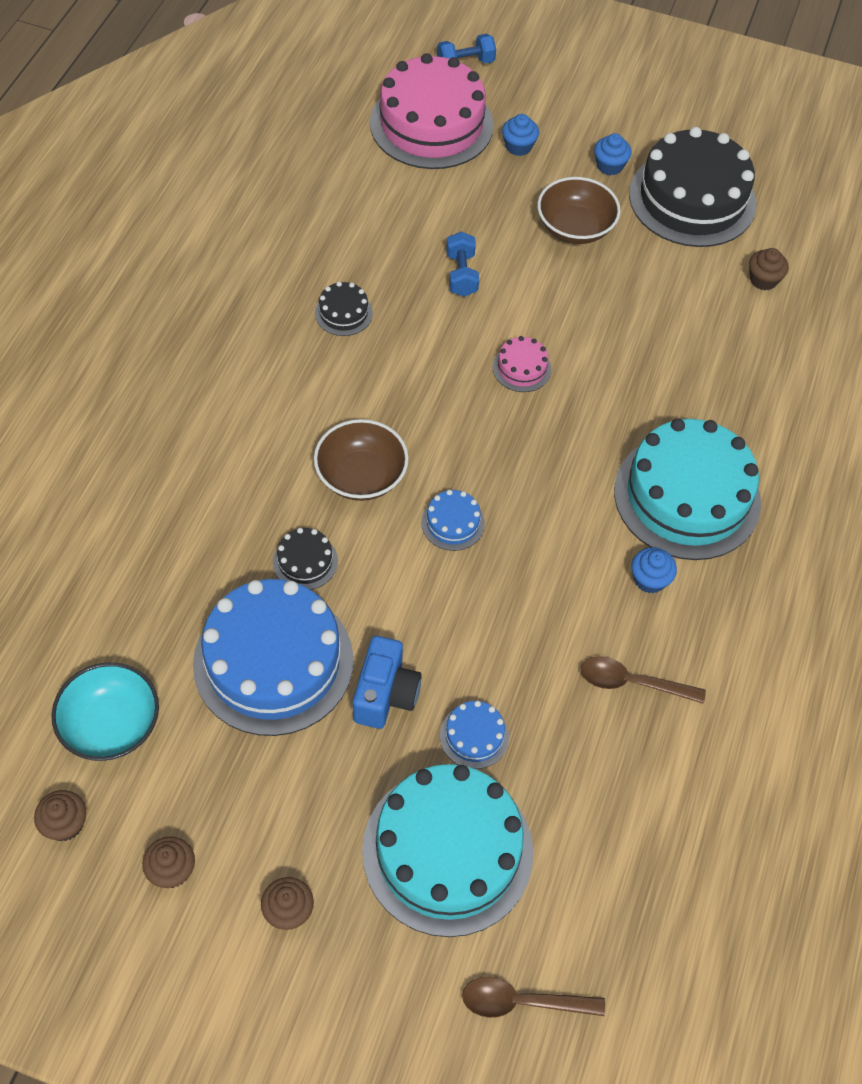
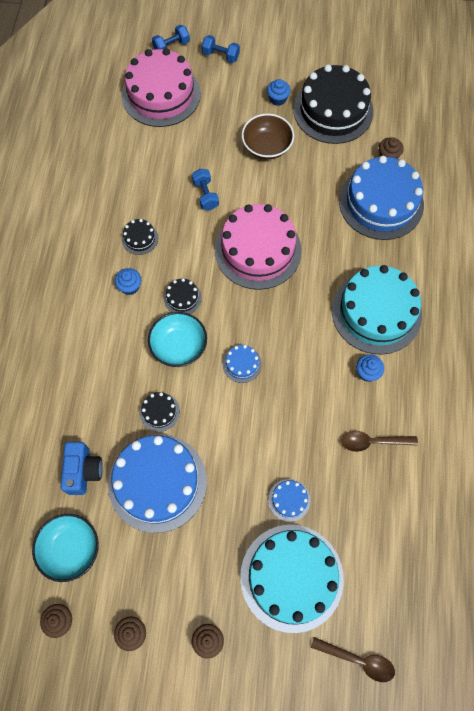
camera: 10 degrees left, 10 degrees up
brown bowl [314,419,409,501] -> turquoise bowl [148,312,207,367]
blue camera [353,636,422,729] -> blue camera moved to [60,442,103,495]
brown spoon [462,977,605,1018] -> brown spoon turned 150 degrees counterclockwise [311,637,395,682]
pink cake [492,336,552,392] -> pink cake [215,204,302,290], size x2.35
blue cupcake [502,114,539,156] -> blue cupcake moved to [115,268,141,295]
none -> black cake [164,278,202,314]
none -> blue dumbbell [202,35,240,63]
none -> blue cake [339,156,424,240]

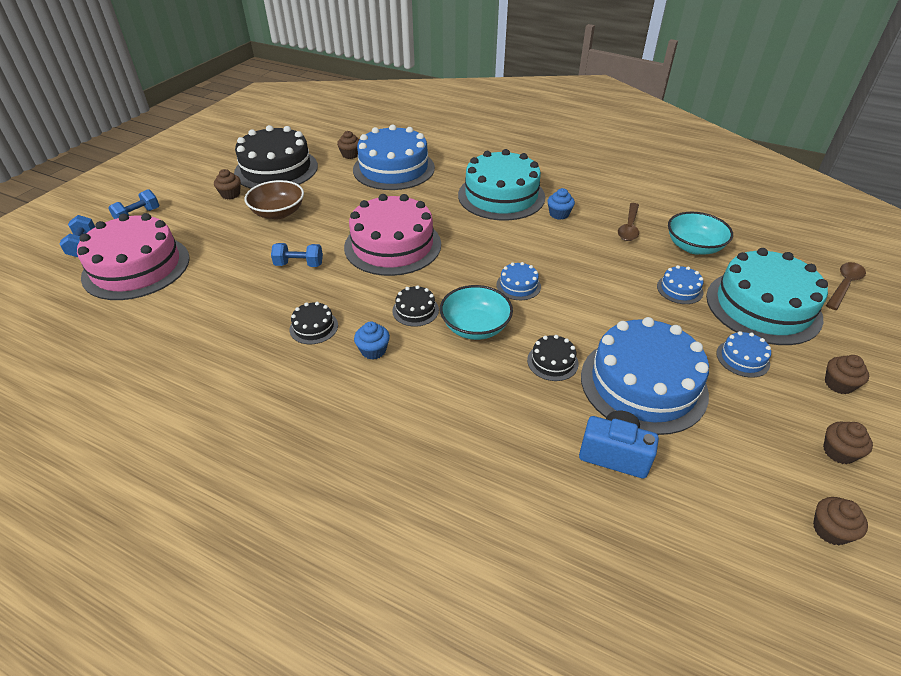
camera: 70 degrees left, 25 degrees down
turquoise bowl [32,514,99,582] -> turquoise bowl moved to [668,212,733,255]
blue cupcake [267,79,291,106] -> brown cupcake [214,169,241,199]
none -> blue cake [716,331,771,378]

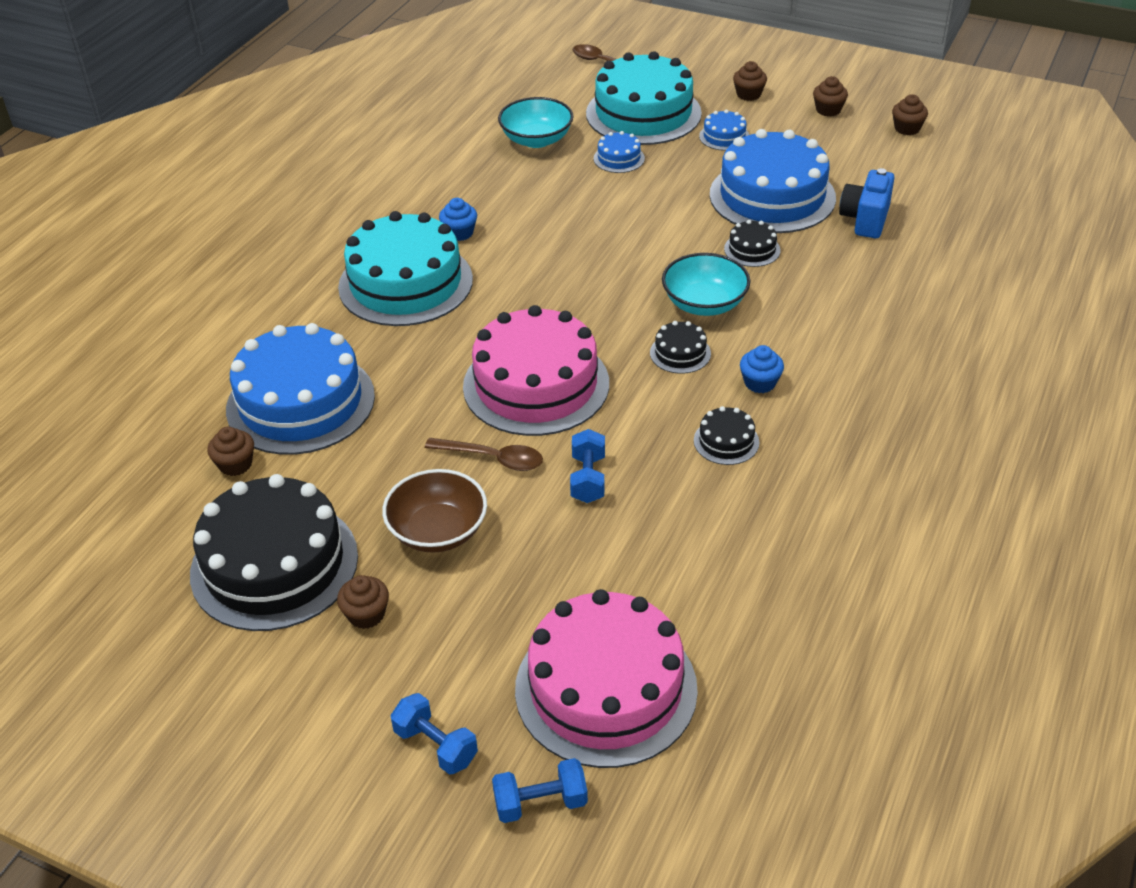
camera: 90 degrees left, 0 degrees up
blue cake [497,262,541,300] -> none
brown spoon [618,203,639,241] -> brown spoon moved to [425,438,543,471]

